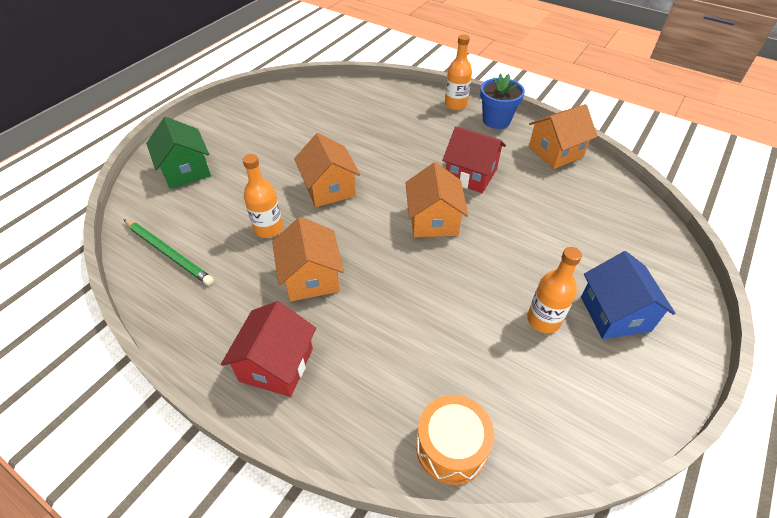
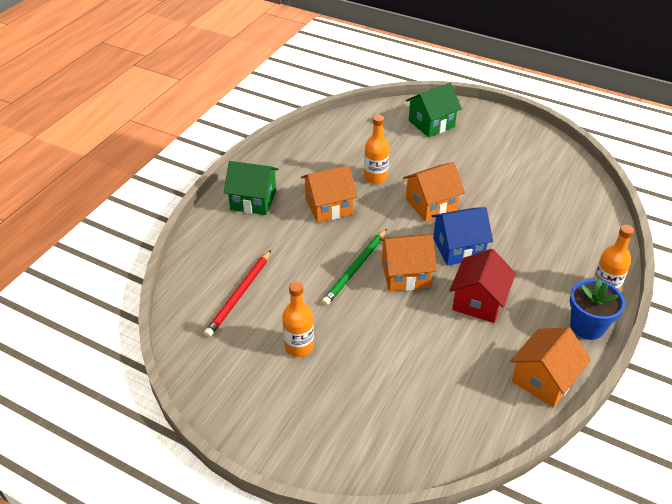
camera: 85 degrees right, 5 degrees down
green pencil [124,219,214,285] -> green pencil moved to [322,229,386,306]
red house [221,301,316,397] -> green house [224,161,279,215]
orange drum [416,395,494,485] -> none
orange house [529,104,598,169] -> orange house turned 75 degrees clockwise [510,327,591,407]
blue house [581,251,675,339] -> blue house moved to [432,207,493,266]
none -> red pencil [204,250,271,337]

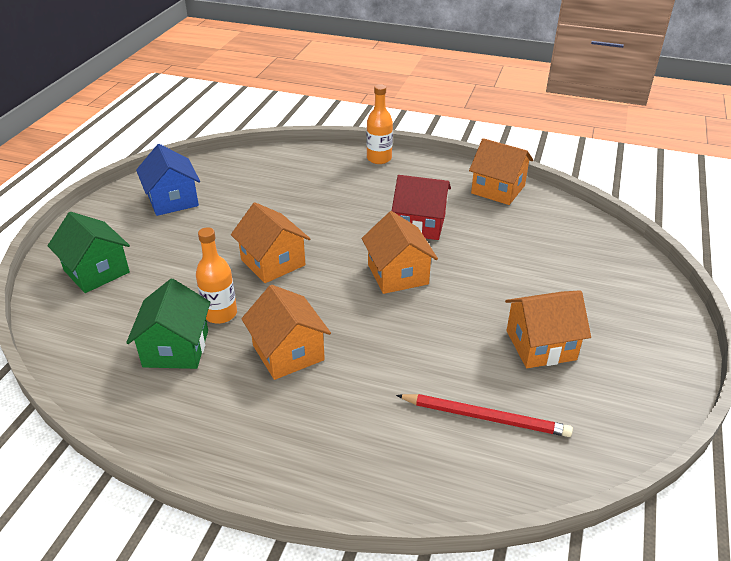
camera: 100 degrees left, 5 degrees down
green house [224,161,279,215] -> green house moved to [126,279,210,369]
orange bottle [282,281,314,357] -> orange house [505,290,591,368]
green pencil [322,229,386,306] -> none
blue house [432,207,493,266] -> blue house moved to [136,144,200,216]
blue flower pot [570,279,625,340] -> none

